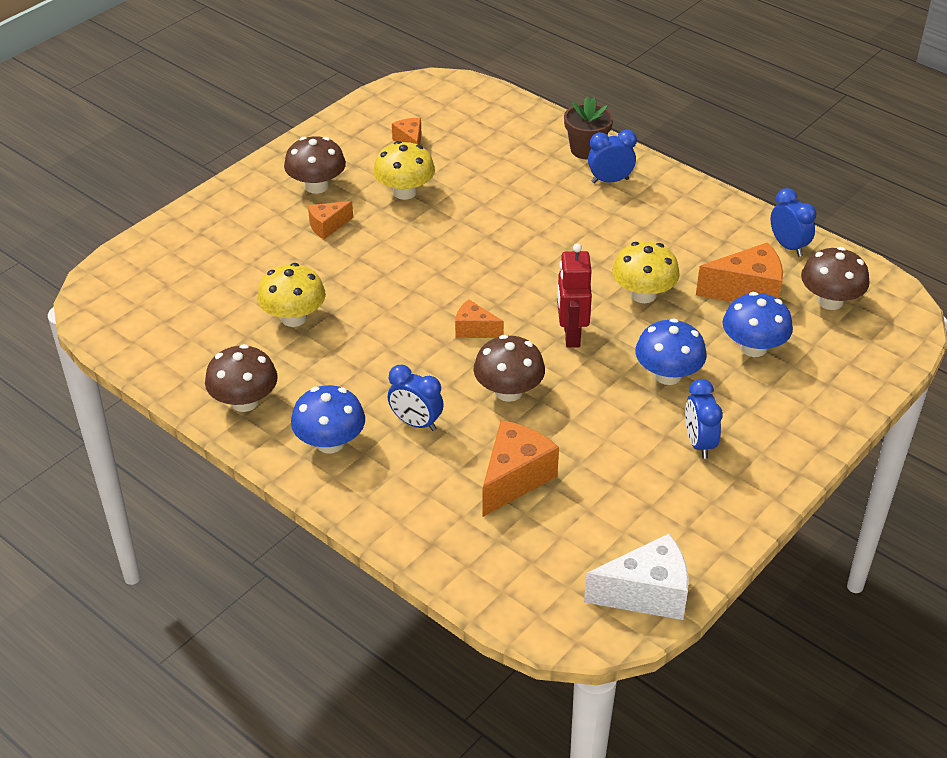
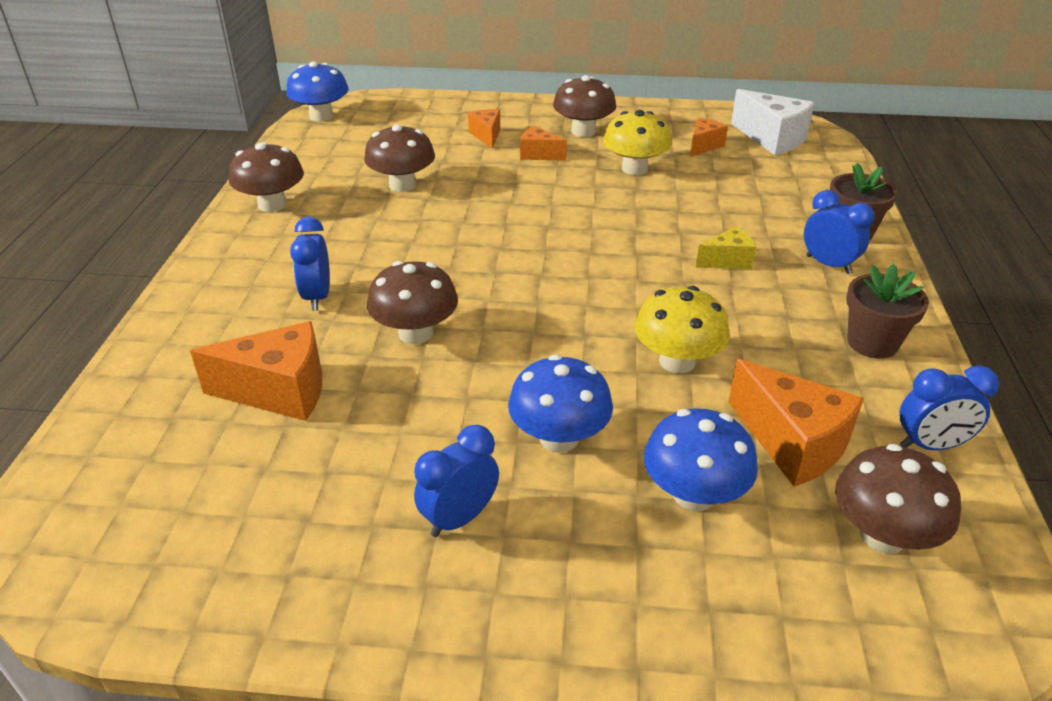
camera: 55 degrees right, 5 degrees down
yellow mushroom [257,263,326,327] -> brown mushroom [364,124,435,192]
blue mushroom [291,385,365,453] -> blue mushroom moved to [286,61,349,122]
orange cheese [455,300,504,338] -> orange cheese moved to [468,109,500,148]
red robot [557,244,592,348] -> none
white cheese [584,534,689,620] -> white cheese moved to [731,89,814,155]
blue clock [770,188,816,257] -> blue clock turned 60 degrees clockwise [899,365,999,450]
none -> yellow cheese [696,226,756,269]
none -> brown flower pot [846,264,929,359]

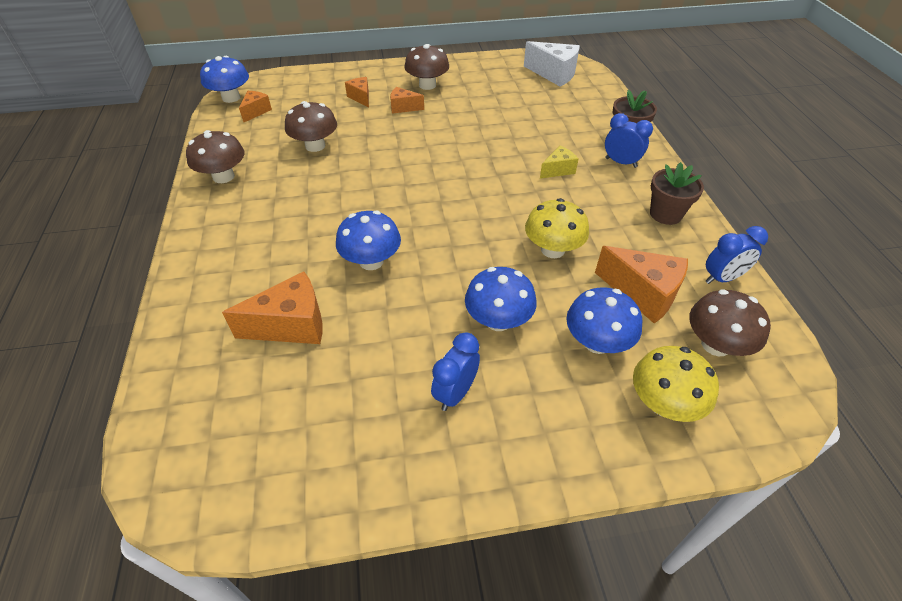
camera: 15 degrees left, 10 degrees up
blue clock [290,217,330,311] -> none
brown mushroom [367,261,458,344] -> blue mushroom [336,211,401,270]
yellow mushroom [603,110,672,175] -> yellow mushroom moved to [633,346,719,422]
orange cheese [690,118,728,157] -> orange cheese moved to [239,91,272,122]

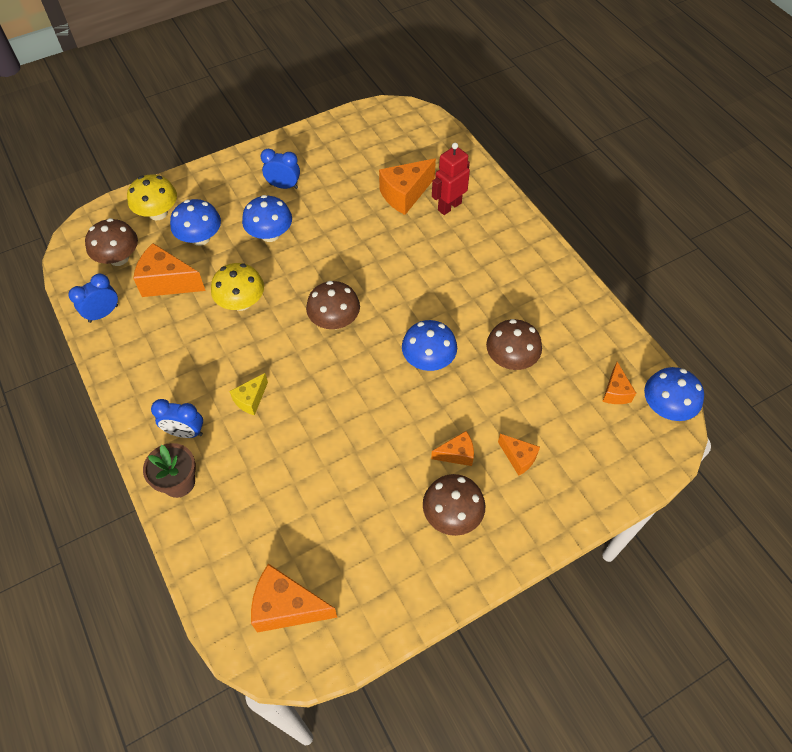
camera: 160 degrees right, 10 degrees up
brown mushroom [186,130,244,183] -> brown mushroom moved to [306,281,360,329]
blue mushroom [336,211,401,270] -> blue mushroom moved to [402,320,457,371]
blue clock [431,333,480,411] -> blue clock turned 90 degrees counterclockwise [261,149,300,189]
white cheese [524,41,580,86] -> orange cheese [251,563,338,633]
brown flower pot [650,162,704,225] -> none
none -> red robot [432,143,470,215]

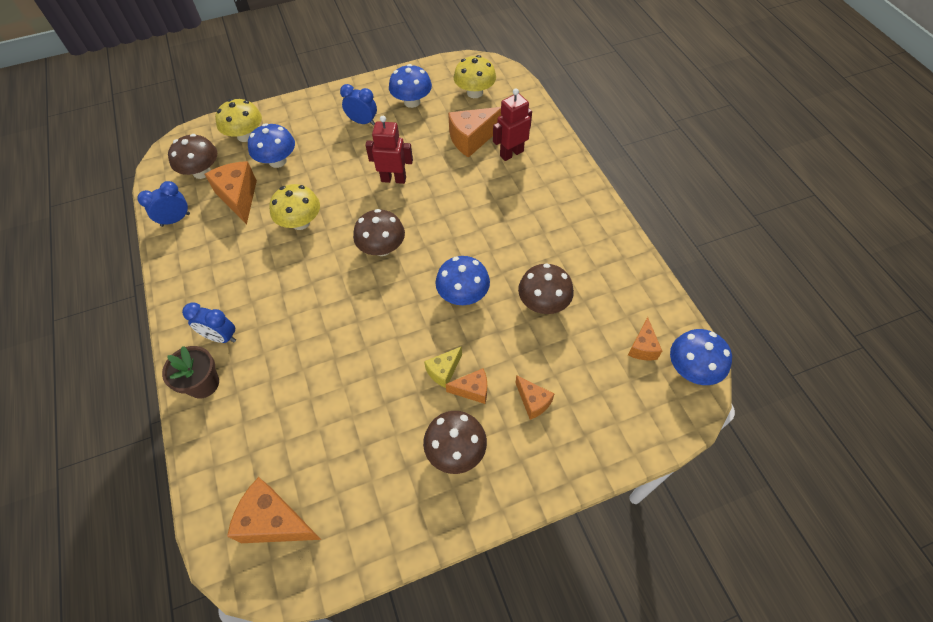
camera: 10 degrees right, 0 degrees up
orange cheese [133,243,206,297] -> orange cheese turned 45 degrees clockwise [205,161,257,225]
yellow cheese [229,373,268,415] -> yellow cheese moved to [424,346,462,388]
blue mushroom [242,195,292,242] -> blue mushroom moved to [389,64,432,108]
none -> red robot [366,116,413,184]
none -> yellow mushroom [454,55,496,98]

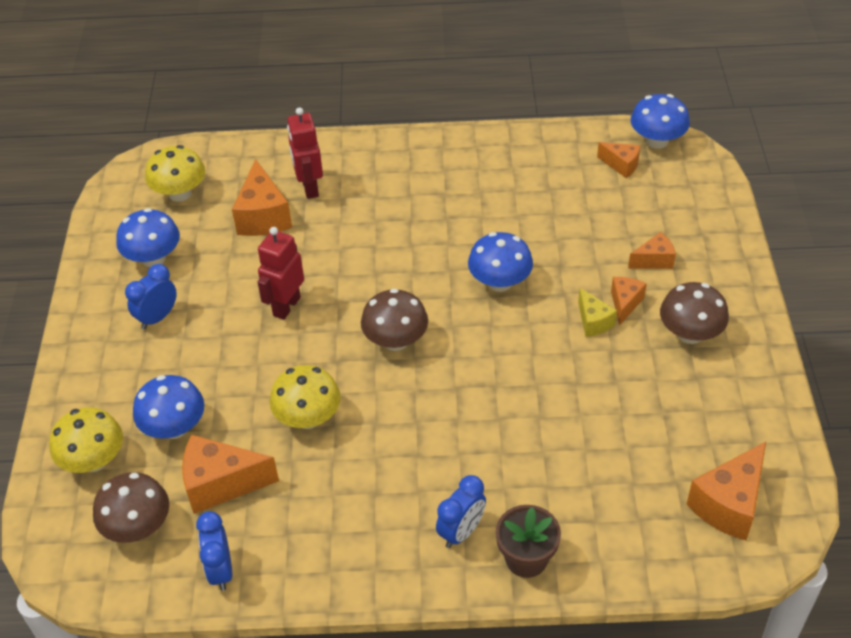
camera: 70 degrees left, 10 degrees down
brown mushroom [518,263,574,314] -> none

